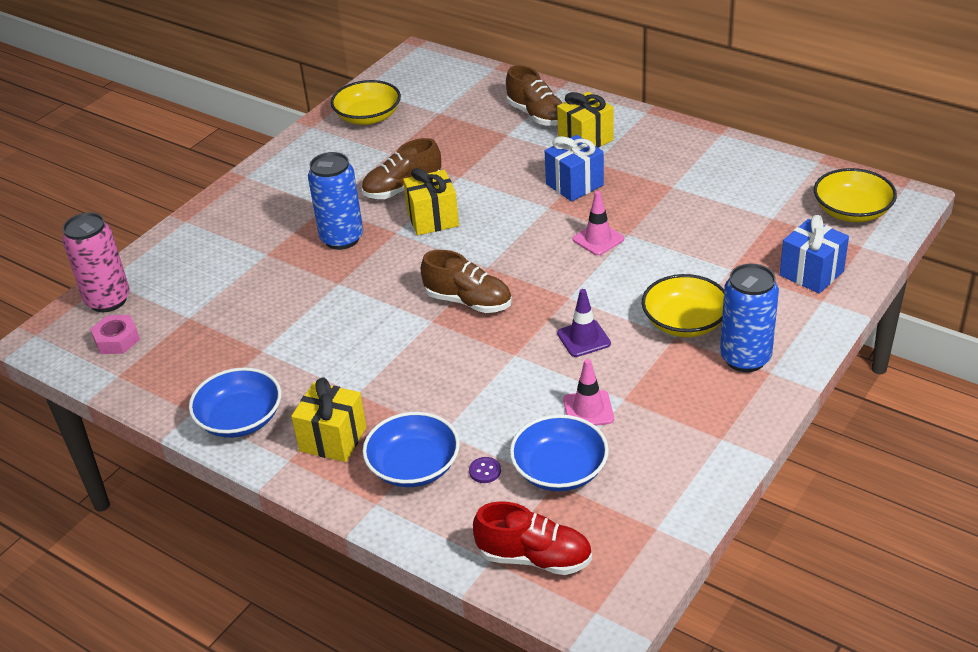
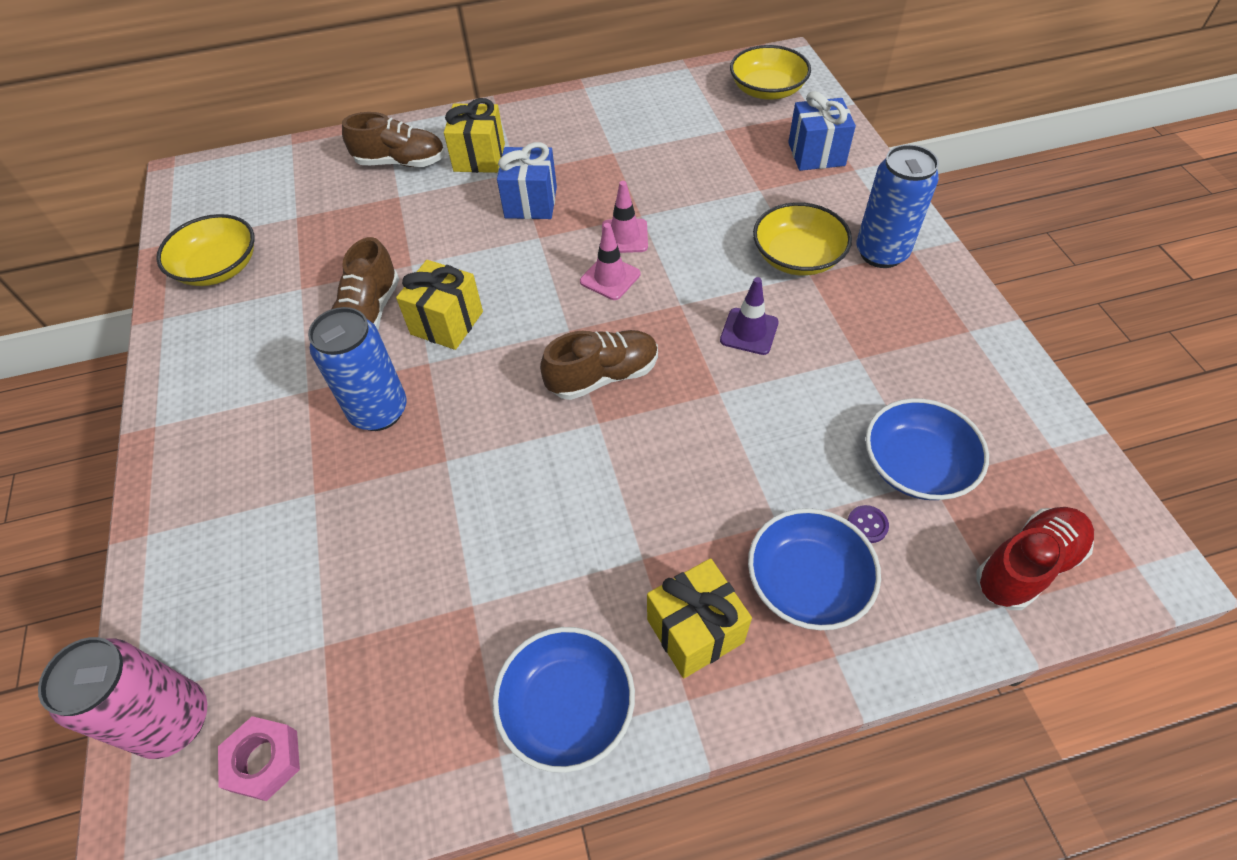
camera: 50 degrees left, 15 degrees up
pink traffic cone [563,359,614,426] -> pink traffic cone moved to [580,223,640,300]

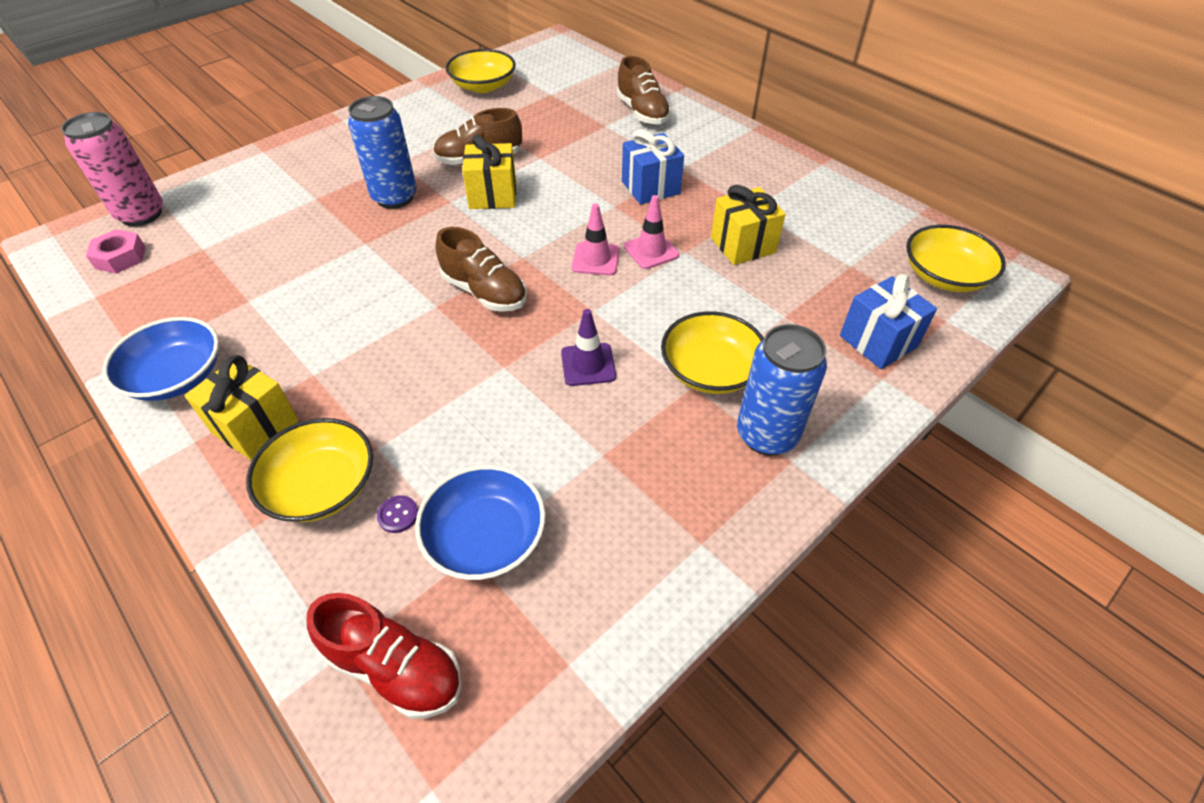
camera: 60 degrees right, 5 degrees down
yellow gift [444,98,505,173] -> yellow gift moved to [711,185,786,265]
blue bowl [748,508,881,631] -> yellow bowl [246,418,373,522]

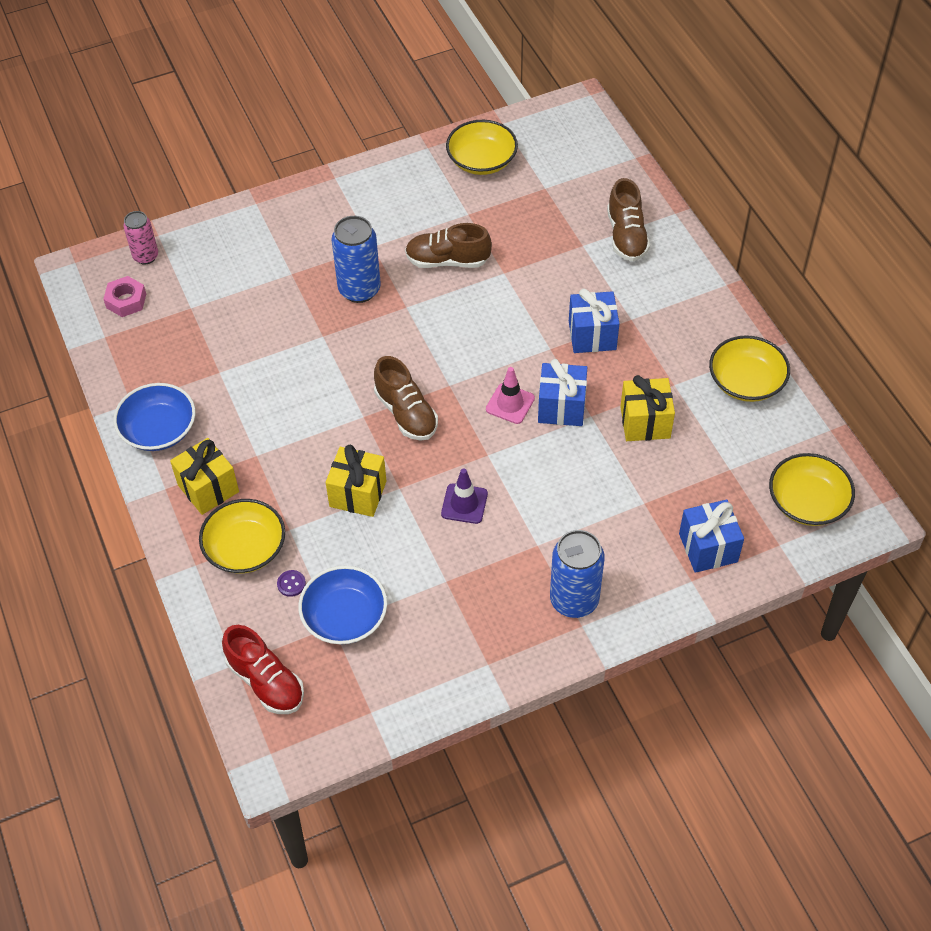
camera: 20 degrees right, 5 degrees up
pink can [61,112,163,226] -> pink can [123,211,158,264], size x0.63
yellow gift [462,134,516,209] -> yellow gift moved to [325,445,386,517]
pink traffic cone [624,195,679,269] -> blue gift [538,359,587,426]
yellow bowl [661,311,764,394] -> yellow bowl moved to [709,335,790,402]

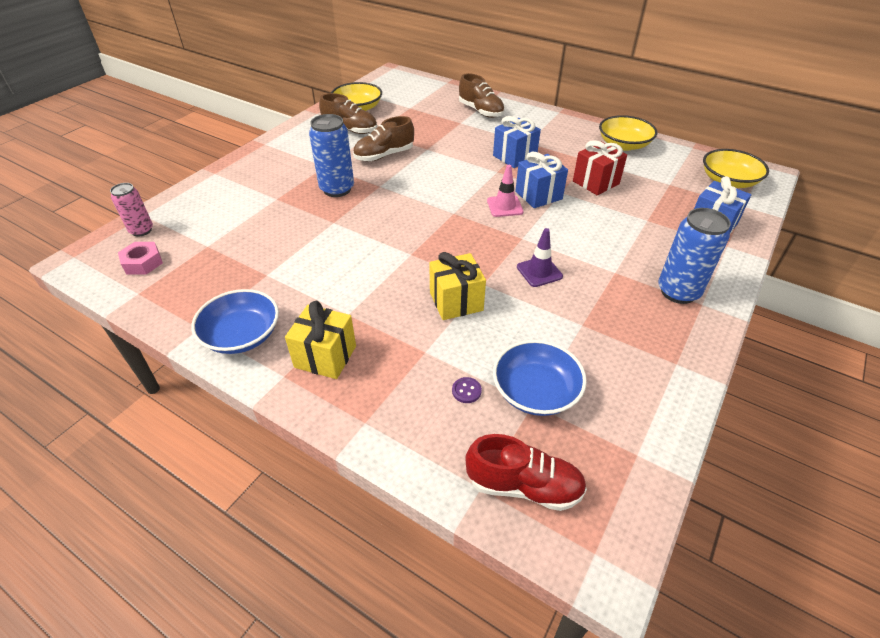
camera: 35 degrees left, 10 degrees down
yellow bowl [199,499,285,574] -> none
brown shoe [374,356,438,441] -> brown shoe moved to [319,93,377,134]
yellow gift [620,375,675,441] -> red gift [573,140,627,195]

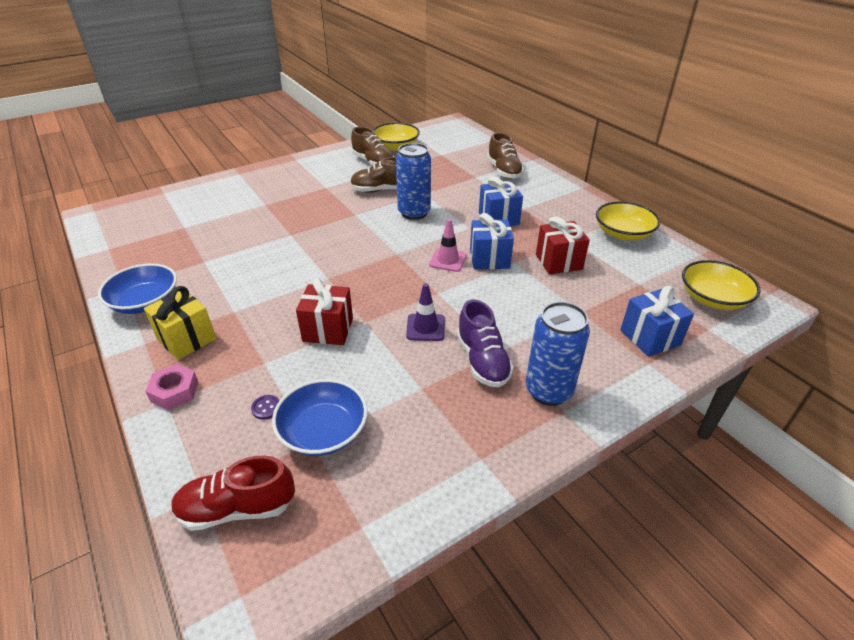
camera: 25 degrees right, 5 degrees down
pink can [110,183,153,237] -> none
pink nut [118,242,163,275] -> pink nut moved to [145,364,198,410]
blue can [309,114,354,197] -> blue can moved to [396,143,431,220]
yellow gift [429,252,486,320] -> red gift [296,278,353,345]
red shoe [465,434,587,511] -> red shoe turned 135 degrees clockwise [171,455,295,531]
none -> purple shoe [457,300,514,387]

